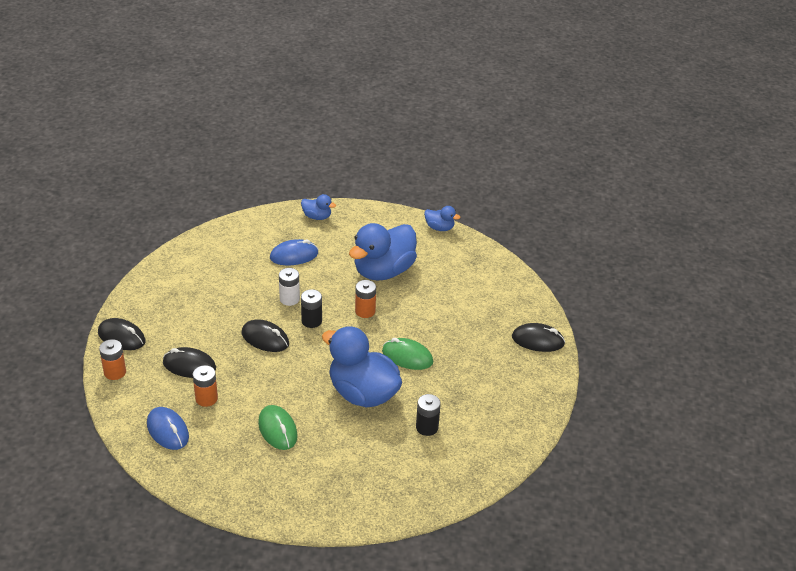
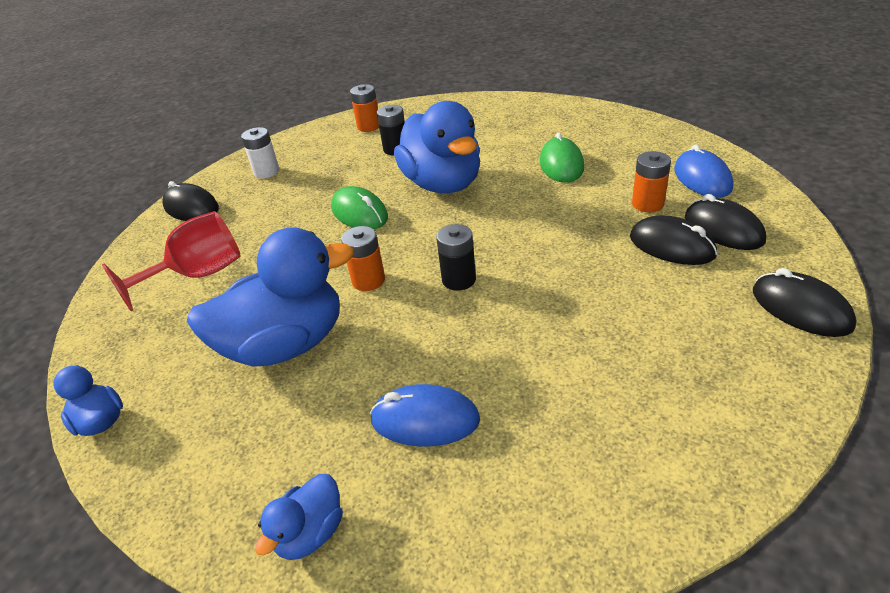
camera: 150 degrees left, 0 degrees up
orange battery [99,339,126,380] -> orange battery moved to [350,84,379,132]
black mouse [242,319,289,352] -> black mouse moved to [685,194,766,250]
white battery [279,268,300,306] -> white battery moved to [241,127,279,179]
blue duck [301,194,336,220] -> blue duck turned 105 degrees counterclockwise [255,474,343,560]
none -> red goblet [102,211,241,311]

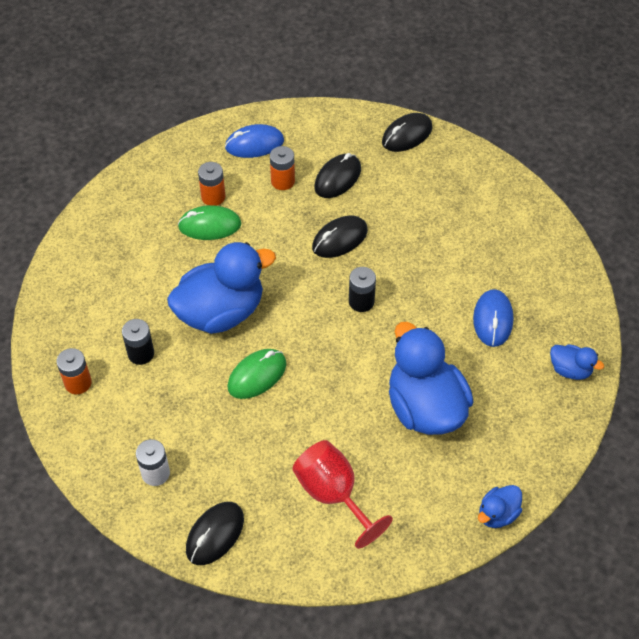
camera: 95 degrees left, 15 degrees up
orange battery [341,226,385,291] -> orange battery moved to [198,162,225,206]
black mouse [685,194,766,250] -> black mouse moved to [312,216,368,258]

